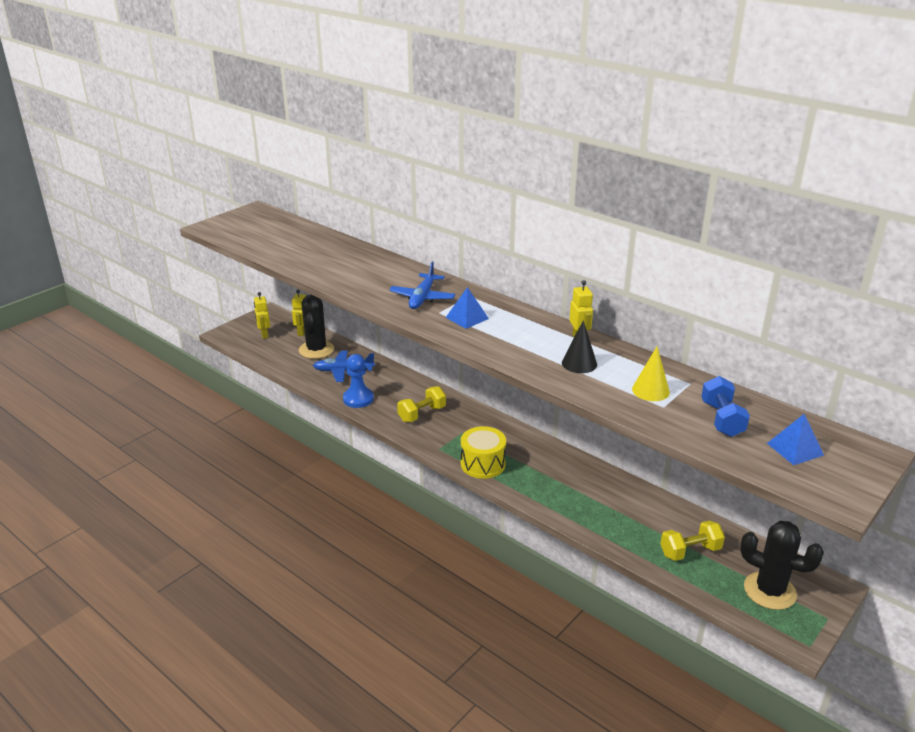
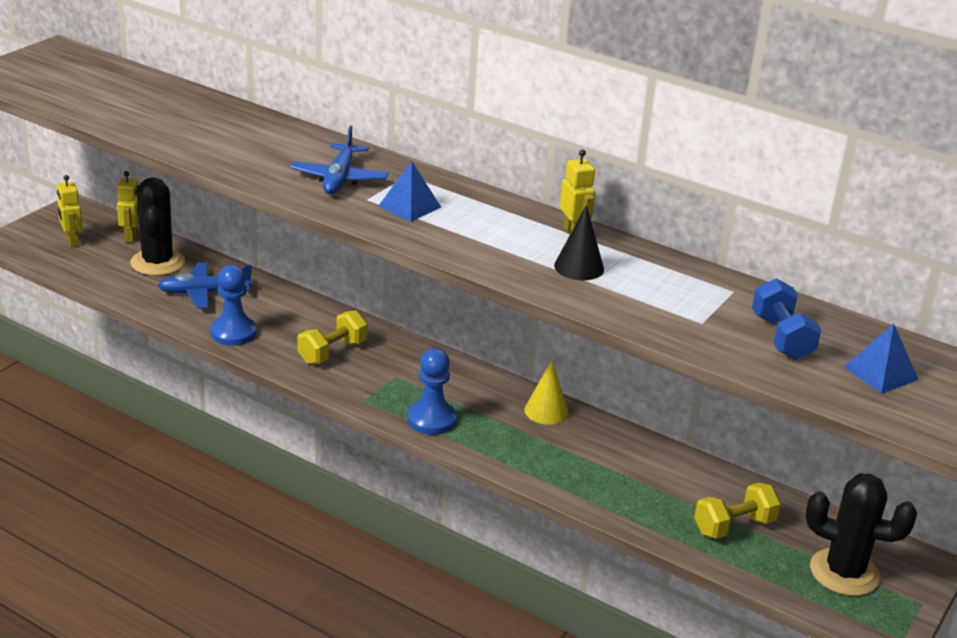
camera: 10 degrees left, 0 degrees up
yellow drum [461,426,506,479] -> blue pawn [407,348,457,435]
yellow cone [632,347,670,401] -> yellow cone moved to [524,360,569,425]

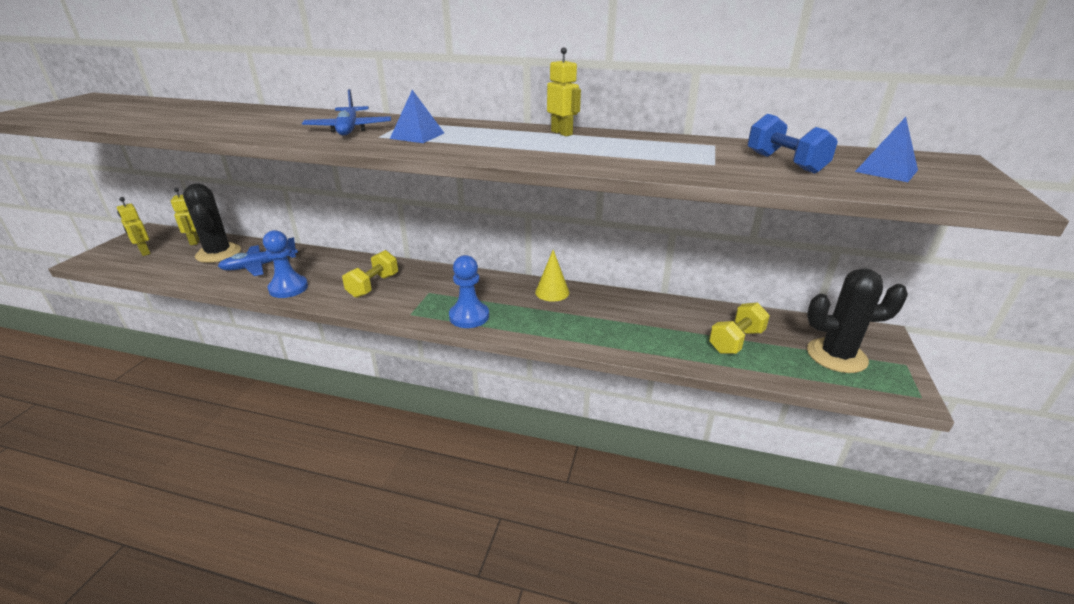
camera: 15 degrees left, 0 degrees up
black cone [554,205,604,280] -> none

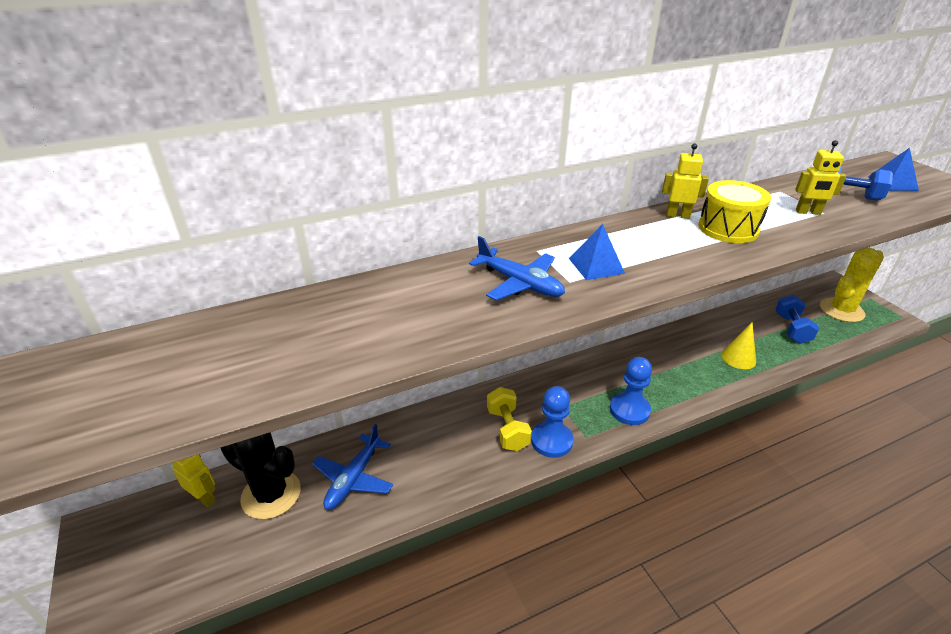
camera: 40 degrees left, 5 degrees up
yellow robot [117,197,151,256] -> yellow robot moved to [795,140,847,215]
blue pawn [263,230,308,298] -> blue pawn moved to [531,386,573,458]
yellow cone [535,250,569,302] -> yellow cone moved to [721,322,756,369]
yellow dumbbell [709,302,770,354] -> blue dumbbell [775,294,819,344]
black cactus [807,268,908,373] -> yellow cactus [820,248,884,322]
none -> yellow drum [698,180,771,243]

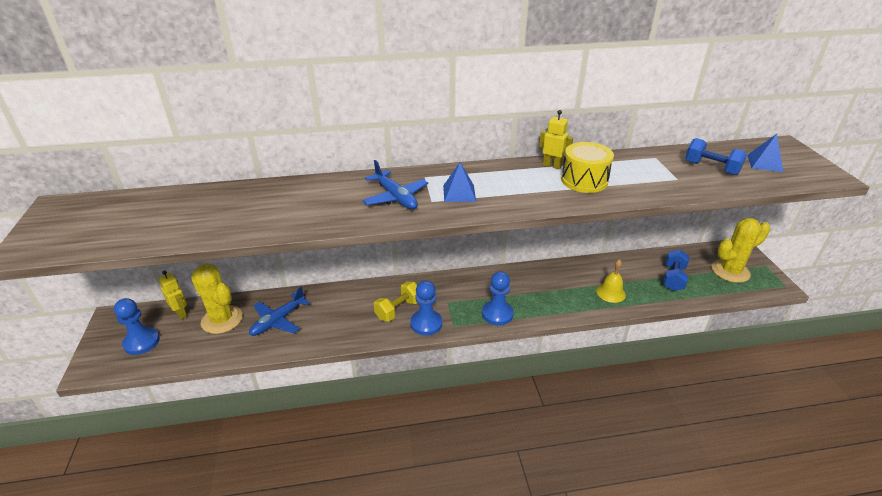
camera: 15 degrees right, 0 degrees up
black cactus [221,433,301,519] -> yellow cactus [191,263,243,334]
yellow dumbbell [487,387,532,451] -> yellow dumbbell turned 45 degrees clockwise [374,281,417,322]
yellow cone [721,322,756,369] -> yellow bell [596,259,626,303]
yellow robot [795,140,847,215] -> none
none -> blue pawn [114,298,160,355]

